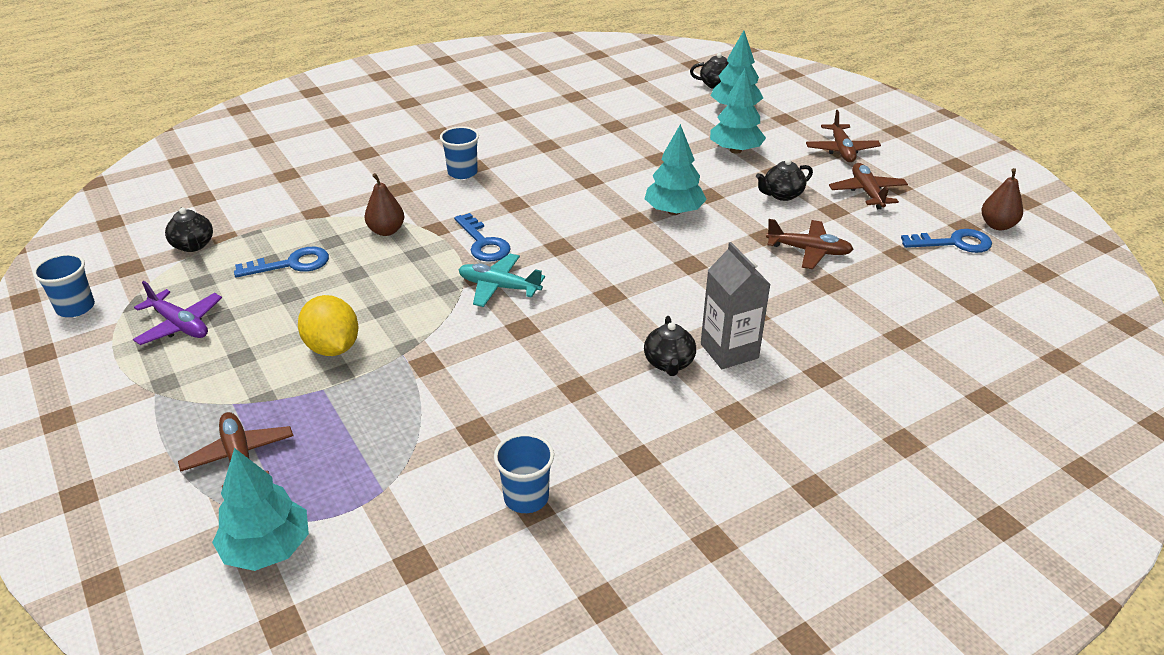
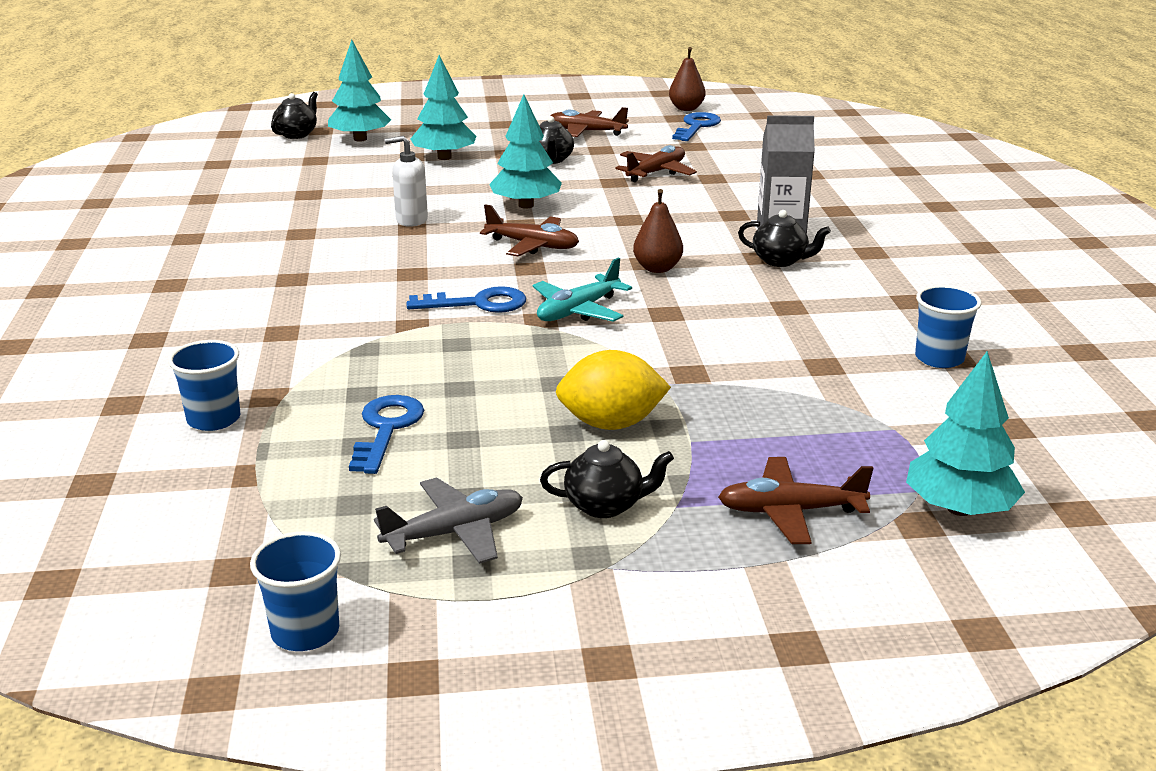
camera: 65 degrees left, 10 degrees down
purple plane [133,281,222,345] -> grey plane [374,477,523,564]
black teapot [165,207,213,252] -> black teapot moved to [540,440,674,518]
brown pear [364,173,404,236] -> brown pear moved to [633,189,683,273]
blue cup [440,126,479,179] -> blue cup moved to [168,340,240,431]
brown plane [806,110,881,162] -> brown plane moved to [480,204,579,256]
none -> white soap dispenser [385,136,428,227]

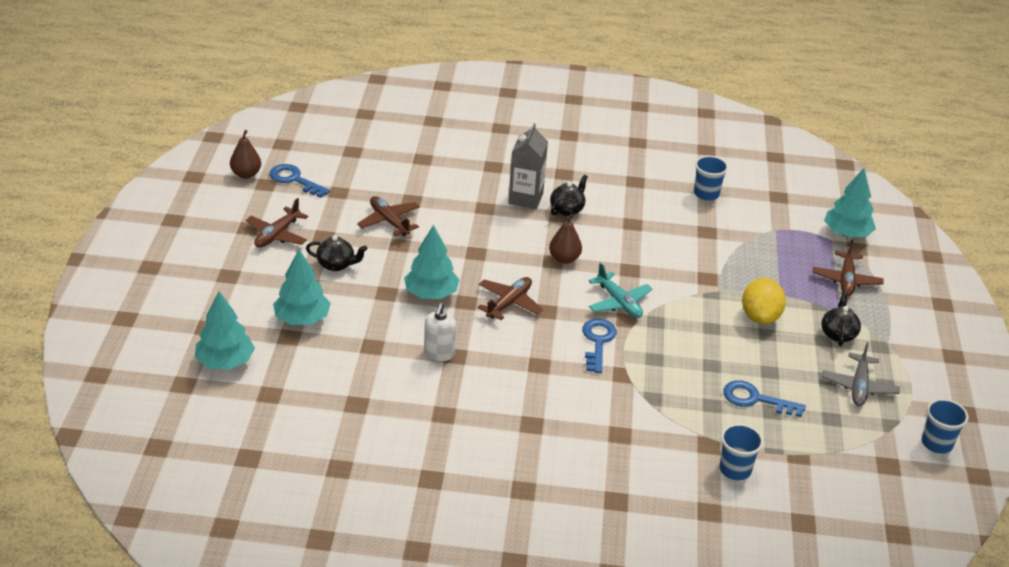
camera: 80 degrees left, 10 degrees up
black teapot [271,92,318,139] -> none
grey plane [374,477,523,564] -> grey plane turned 150 degrees counterclockwise [822,342,900,406]

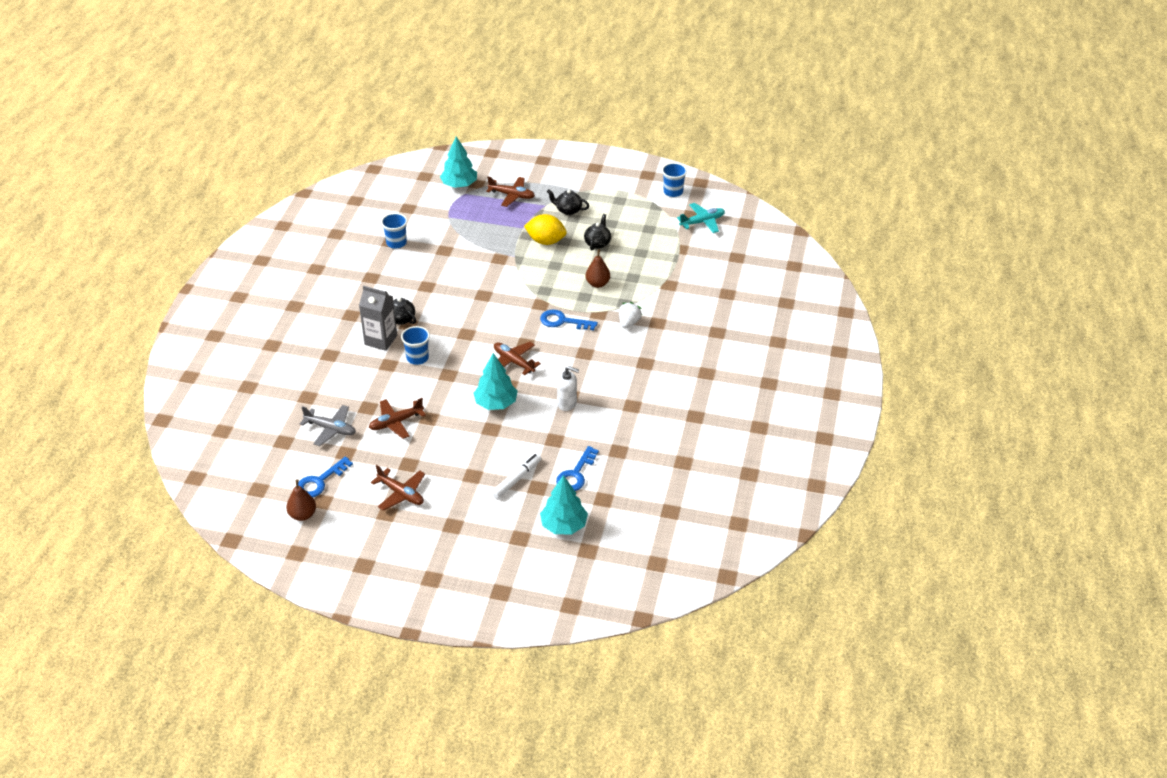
camera: 80 degrees left, 5 degrees up
turquoise tree [273,249,331,325] -> white marker [491,454,541,499]
black teapot [306,235,368,271] -> black teapot moved to [584,214,611,251]
brown pear [549,214,582,264] -> brown pear moved to [586,249,610,288]
turquoise plane [589,263,652,318] -> turquoise plane moved to [677,203,725,233]
blue cup [719,424,764,480] -> blue cup moved to [401,326,430,365]
blue key [723,380,806,417] -> blue key moved to [556,446,599,491]
grey plane [822,342,900,406] -> grey plane moved to [300,405,356,446]
none -> white strawberry [619,302,642,328]

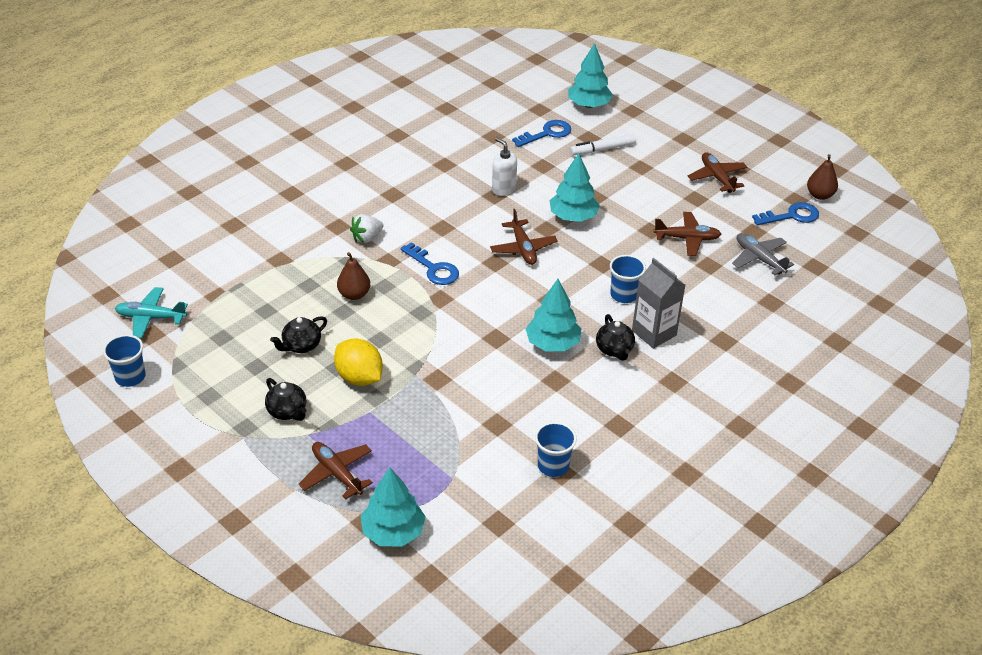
camera: 150 degrees left, 0 degrees up
none -> turquoise tree [526,279,581,351]

